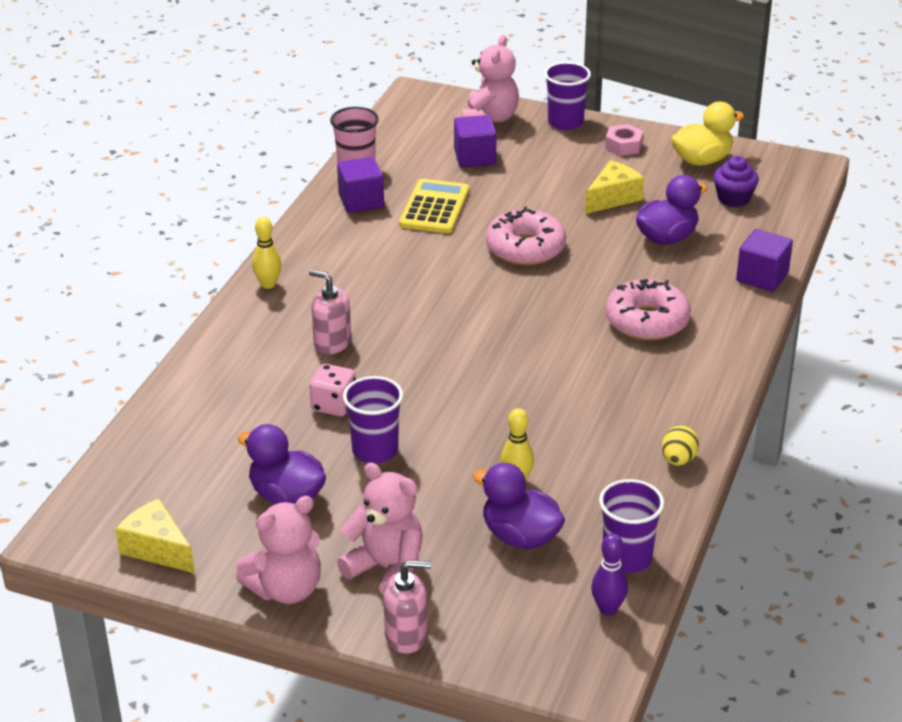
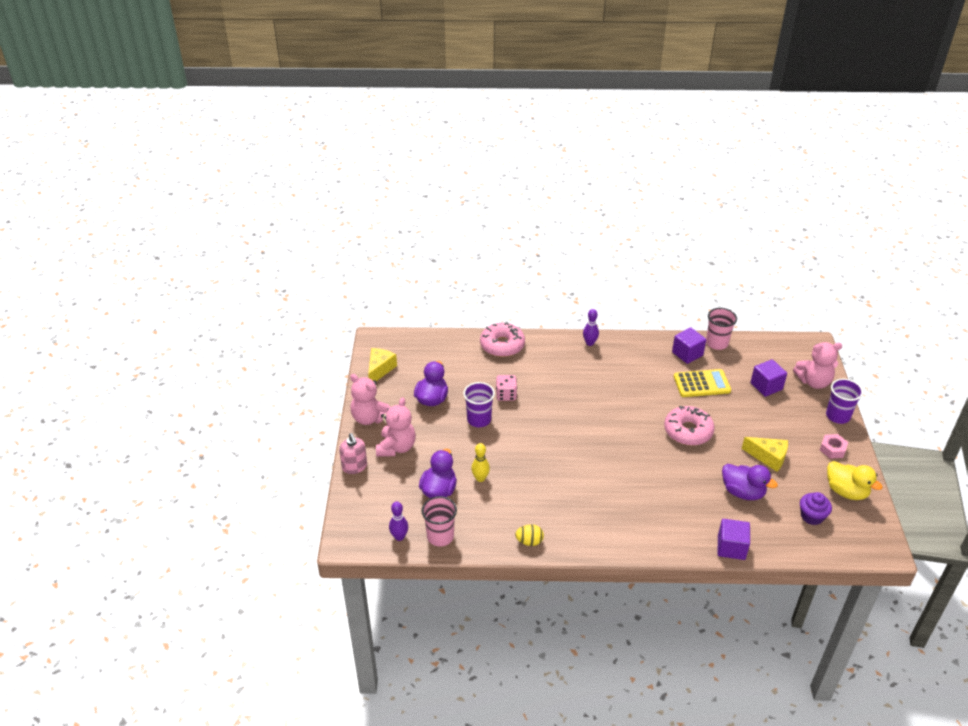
camera: 70 degrees right, 5 degrees up
yellow bowling pin [252,216,281,289] -> purple bowling pin [583,309,599,346]
pink soap dispenser [309,270,351,354] -> none
purple cup [599,479,664,573] -> pink cup [421,496,457,546]
pink donut [605,279,691,340] -> pink donut moved to [480,322,525,357]

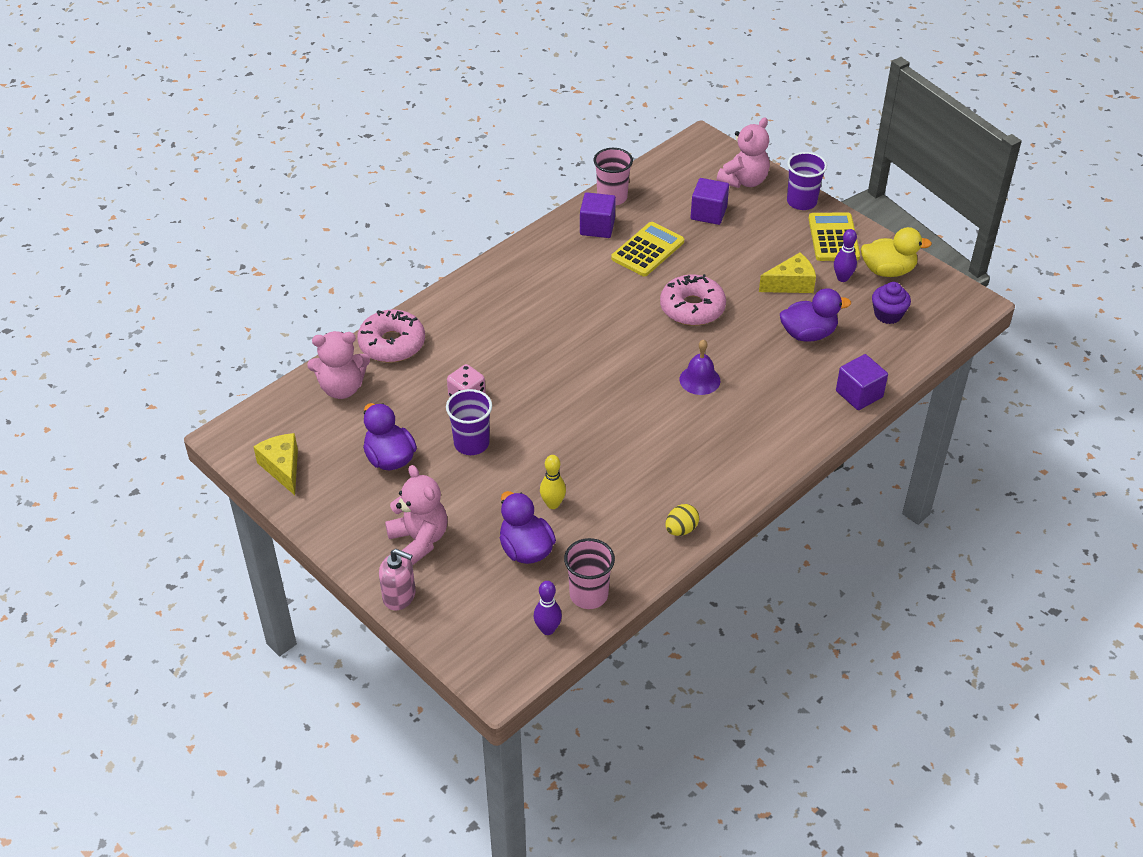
camera: 45 degrees left, 5 degrees up
pink teddy bear [350,374,390,425] -> pink teddy bear moved to [307,331,370,399]
purple bowling pin [583,309,599,346] -> purple bowling pin moved to [834,229,857,282]
pink nut [820,434,848,459] -> yellow calculator [808,212,860,261]
none -> purple bell [680,339,720,395]

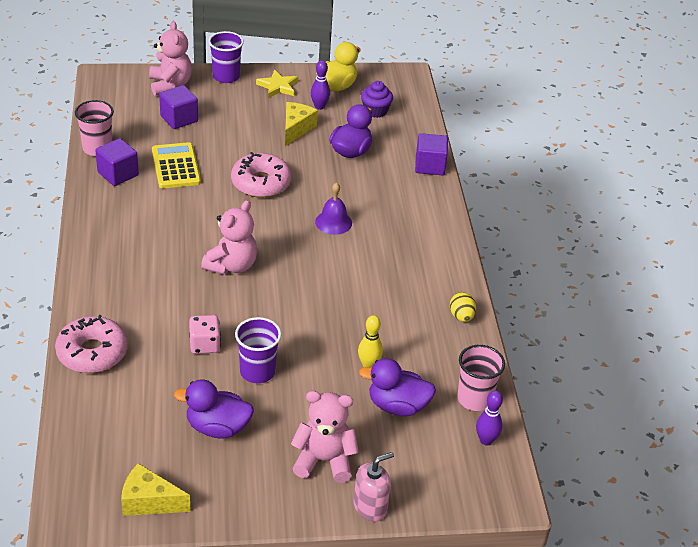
camera: 55 degrees left, 5 degrees down
pink teddy bear [307,331,370,399] -> pink teddy bear moved to [201,200,257,275]
yellow calculator [808,212,860,261] -> yellow star [256,70,298,98]

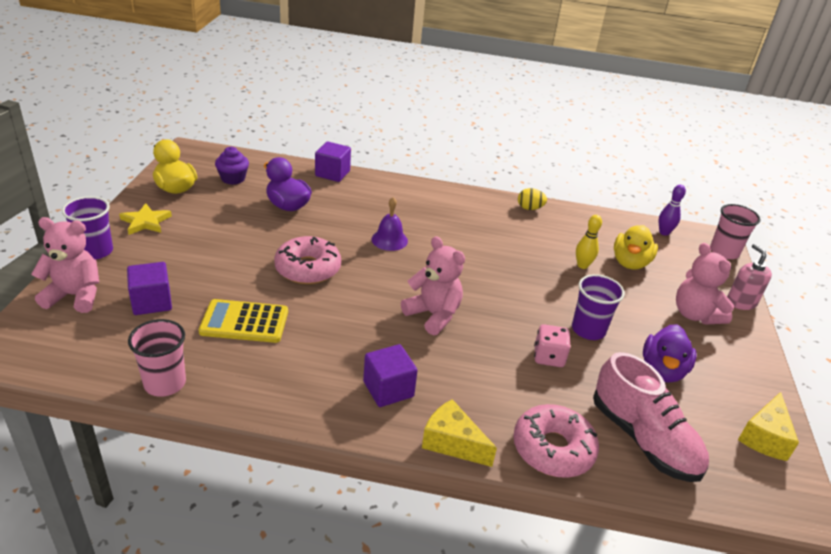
camera: 75 degrees left, 5 degrees down
purple cube [95,138,139,186] -> purple cube moved to [363,344,418,407]
yellow cheese [285,102,318,146] -> yellow cheese moved to [422,399,497,467]
pink teddy bear [291,391,359,483] -> pink teddy bear turned 45 degrees counterclockwise [676,243,734,324]
purple bowling pin [311,60,330,110] -> none
purple duck [359,358,436,416] -> yellow duck [614,225,658,269]
pink cup [457,345,505,411] -> pink cup moved to [710,204,761,259]
none -> pink shoe [593,352,709,482]

